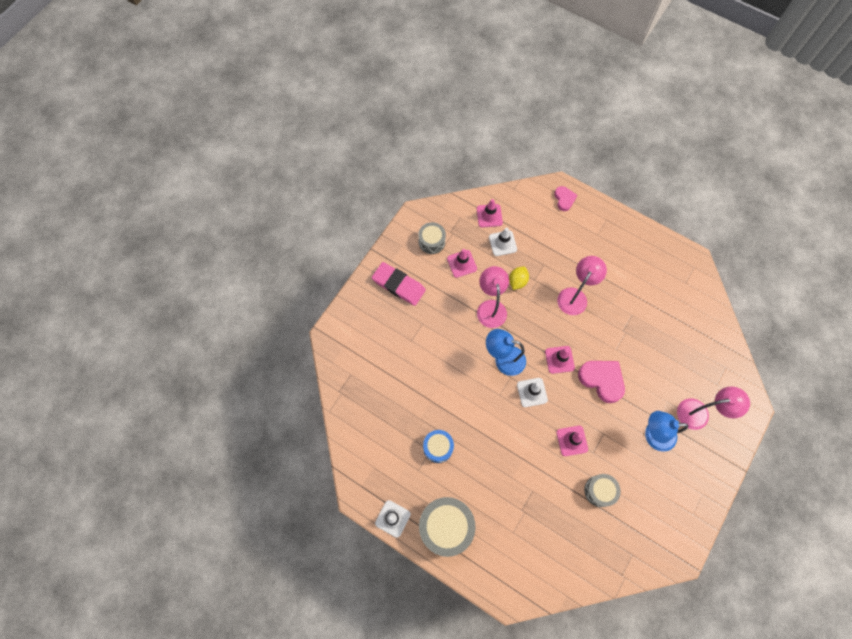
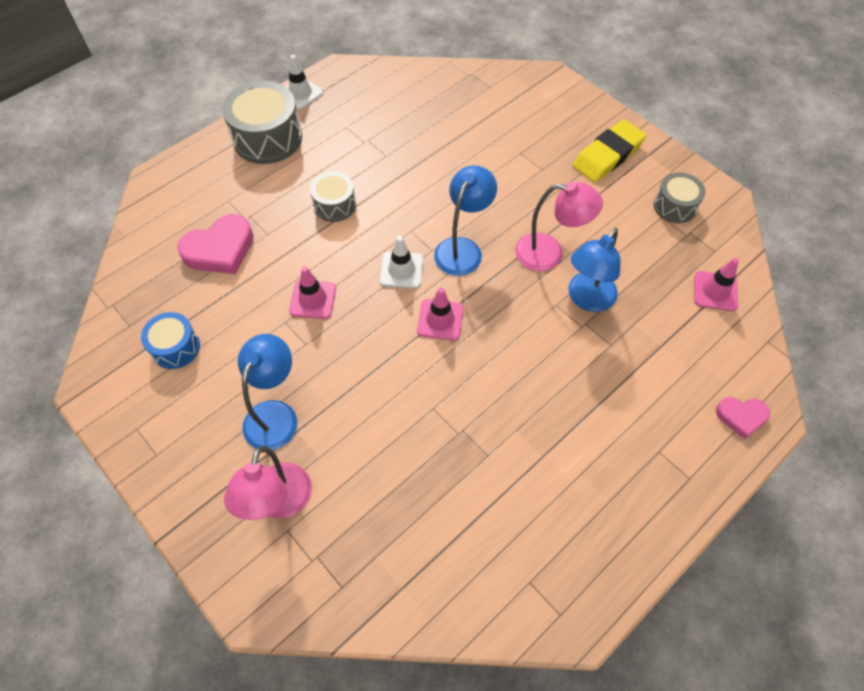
camera: 105 degrees right, 10 degrees down
pink eraser [372,262,426,306] -> yellow eraser [573,120,647,182]
blue drum [423,430,454,463] -> blue drum moved to [141,312,200,369]
pink traffic cone [447,249,477,278] -> none
white traffic cone [489,228,517,256] -> none
yellow lemon [509,266,529,290] -> blue lamp [568,228,620,312]
pink lamp [557,256,607,315] -> none
pink heart [578,361,625,403] -> pink heart moved to [177,214,253,274]
grey drum [584,474,621,507] -> grey drum moved to [310,171,356,222]

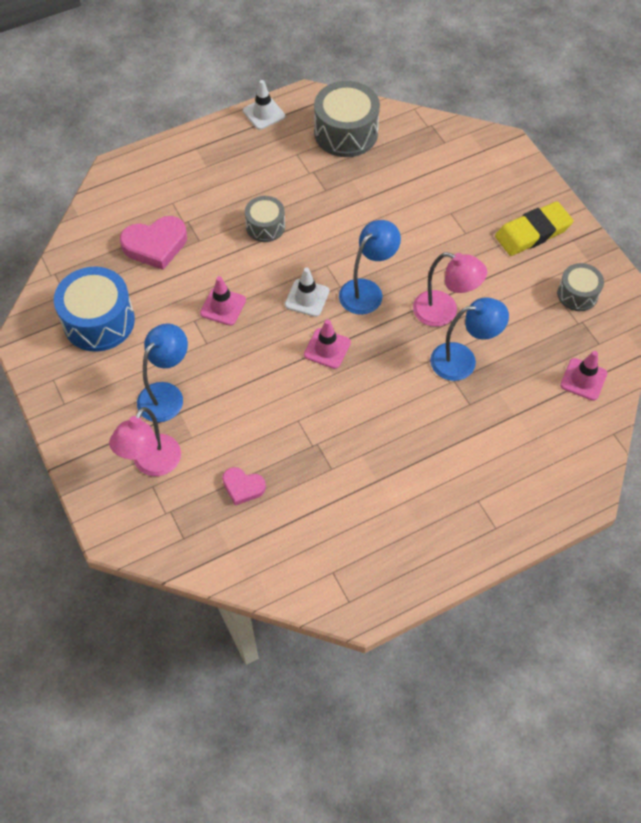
camera: 15 degrees right, 0 degrees up
blue drum [141,312,200,369] -> blue drum [54,267,135,352], size x1.72
grey drum [222,81,302,164] -> grey drum moved to [314,81,380,157]
blue lamp [568,228,620,312] -> blue lamp turned 150 degrees counterclockwise [430,297,509,381]
pink heart [716,397,770,439] -> pink heart moved to [222,467,266,506]

